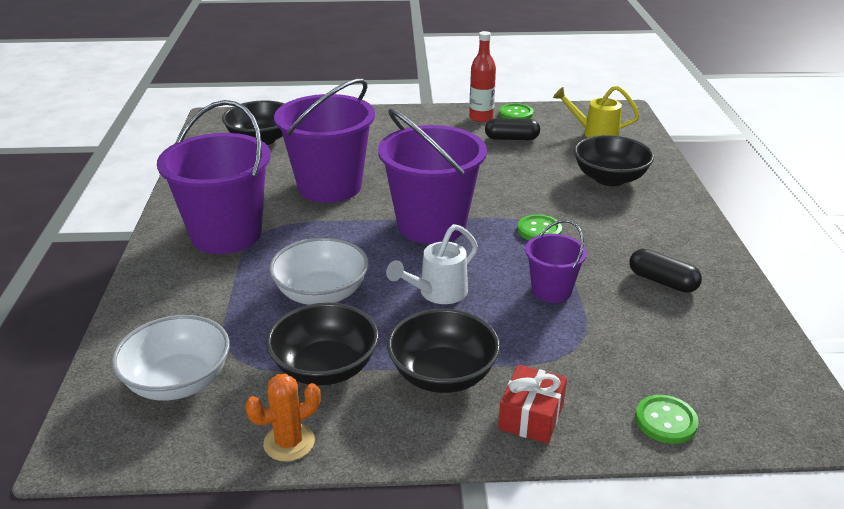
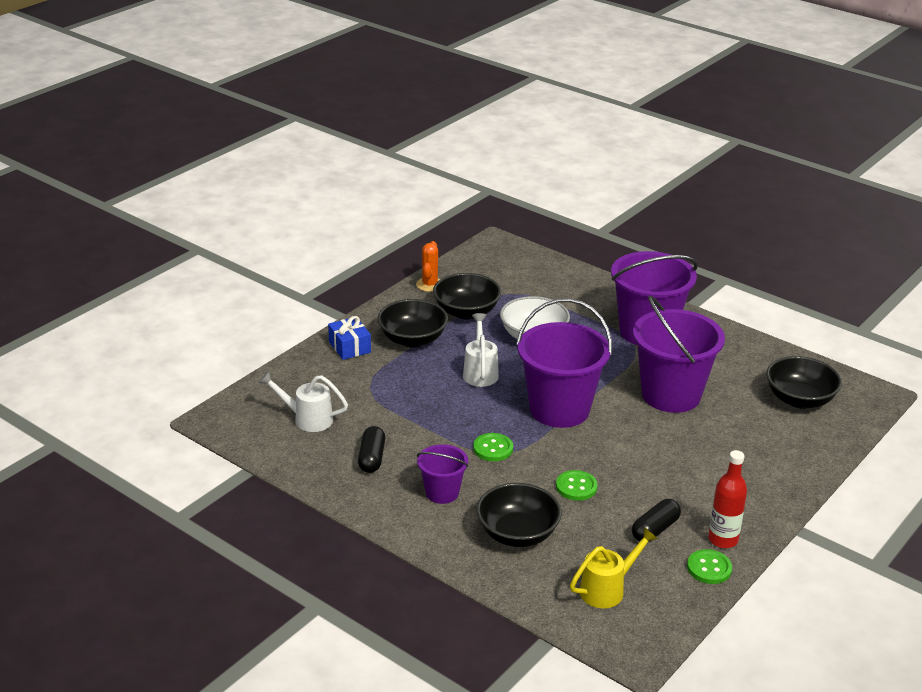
camera: 130 degrees right, 0 degrees up
white bowl [112,315,230,401] -> none
red gift [498,365,567,444] -> blue gift [328,316,371,360]
purple bucket [525,220,587,303] -> purple bucket moved to [417,444,468,504]
black capsule [629,249,702,293] -> black capsule turned 75 degrees counterclockwise [358,426,385,473]
green button [635,395,699,444] -> green button moved to [556,470,598,501]
none -> white watering can [259,371,348,432]

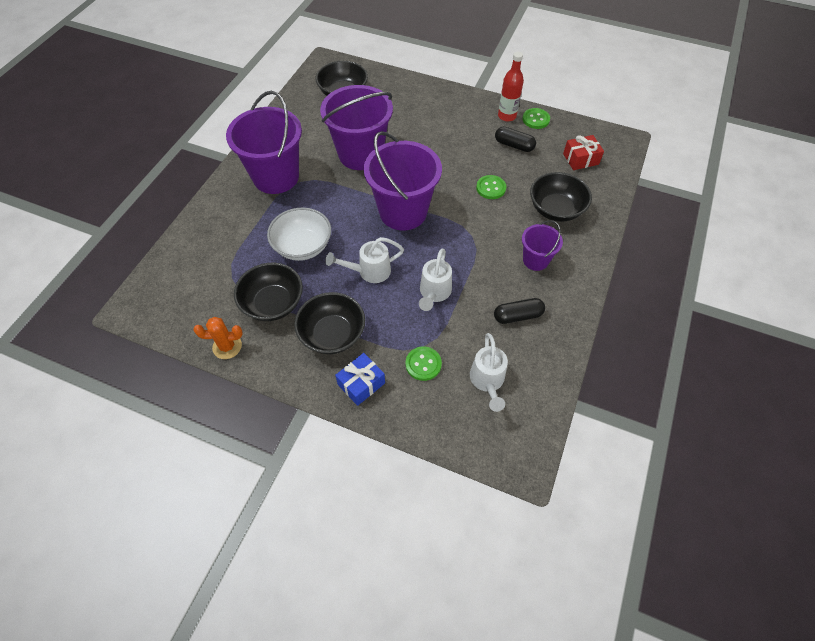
camera: 105 degrees left, 25 degrees up
green button [473,433,513,461] -> green button moved to [406,346,442,381]
yellow watering can [570,527,658,608] -> red gift [563,135,604,170]
none -> white watering can [419,248,452,311]

